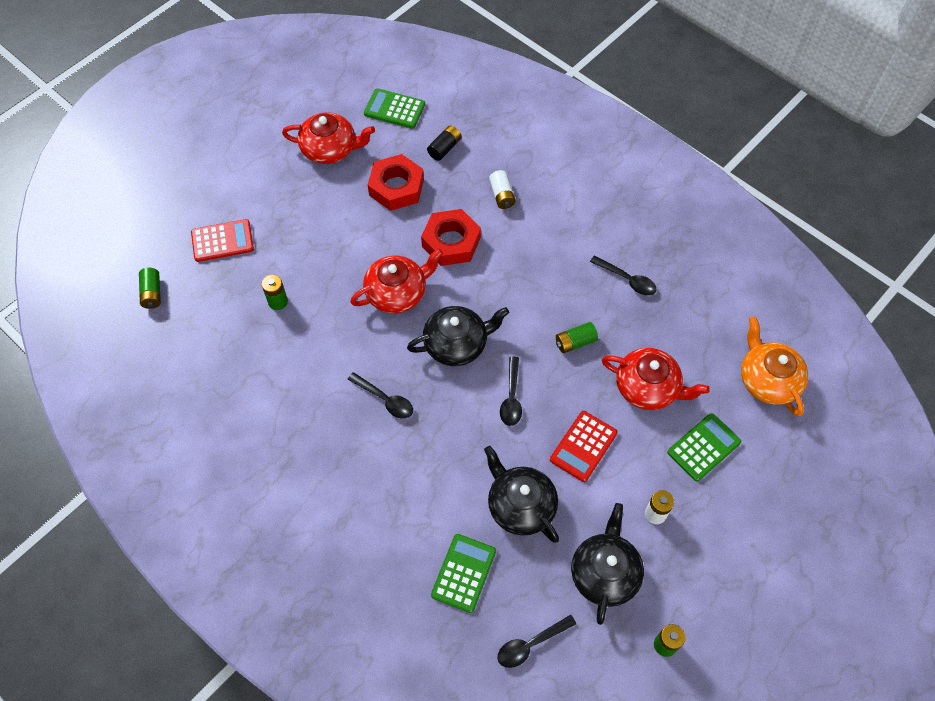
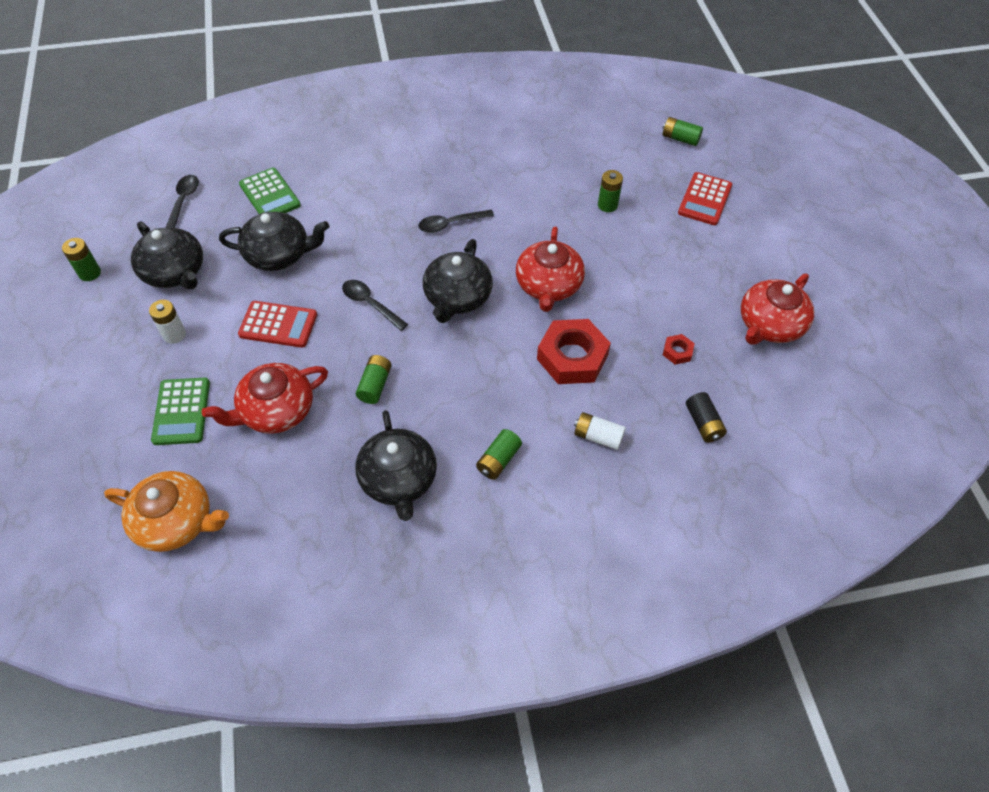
camera: 125 degrees right, 5 degrees down
green calculator [364,88,425,129] -> none
red nut [368,154,424,211] -> red nut [663,334,695,365], size x0.45
red calculator [550,411,618,482] -> red calculator turned 120 degrees clockwise [238,301,317,348]
black spoon [590,256,656,296] -> black teapot [355,410,437,521]
none -> green battery [476,429,522,480]

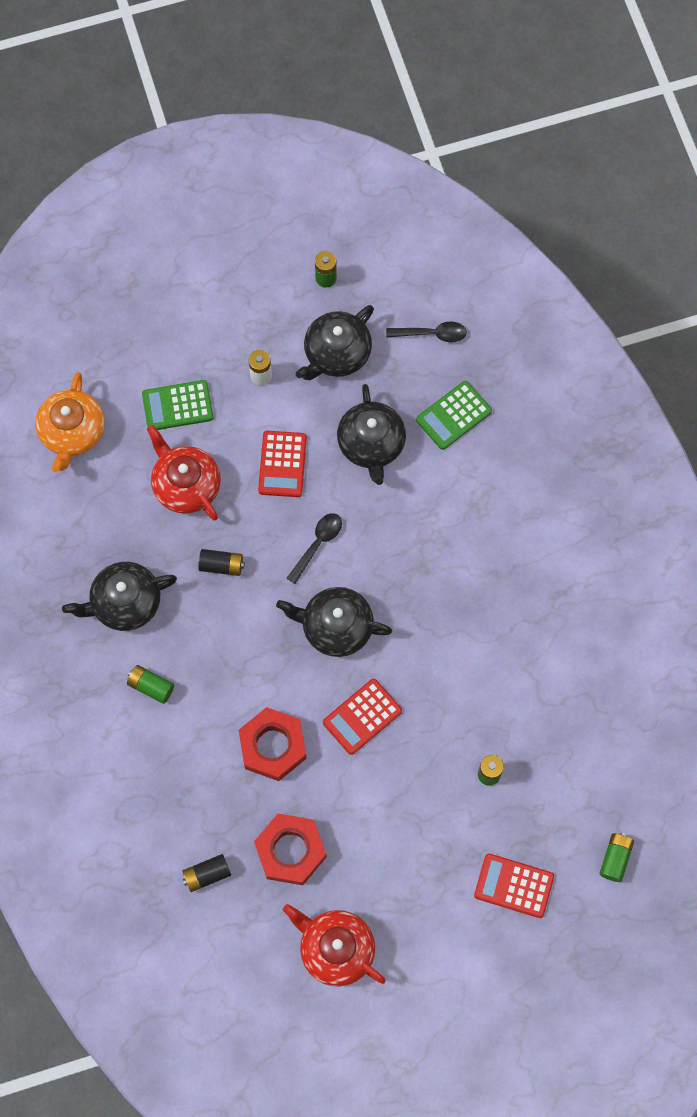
camera: 85 degrees right, 15 degrees up
green battery [356,355,392,404] -> black battery [198,549,245,576]
black spoon [418,210,494,233] -> none
red teapot [516,226,585,312] -> red calculator [323,679,402,755]
white battery [574,412,626,450] -> none
red nut [663,334,695,365] -> red nut [254,814,327,885], size x2.23

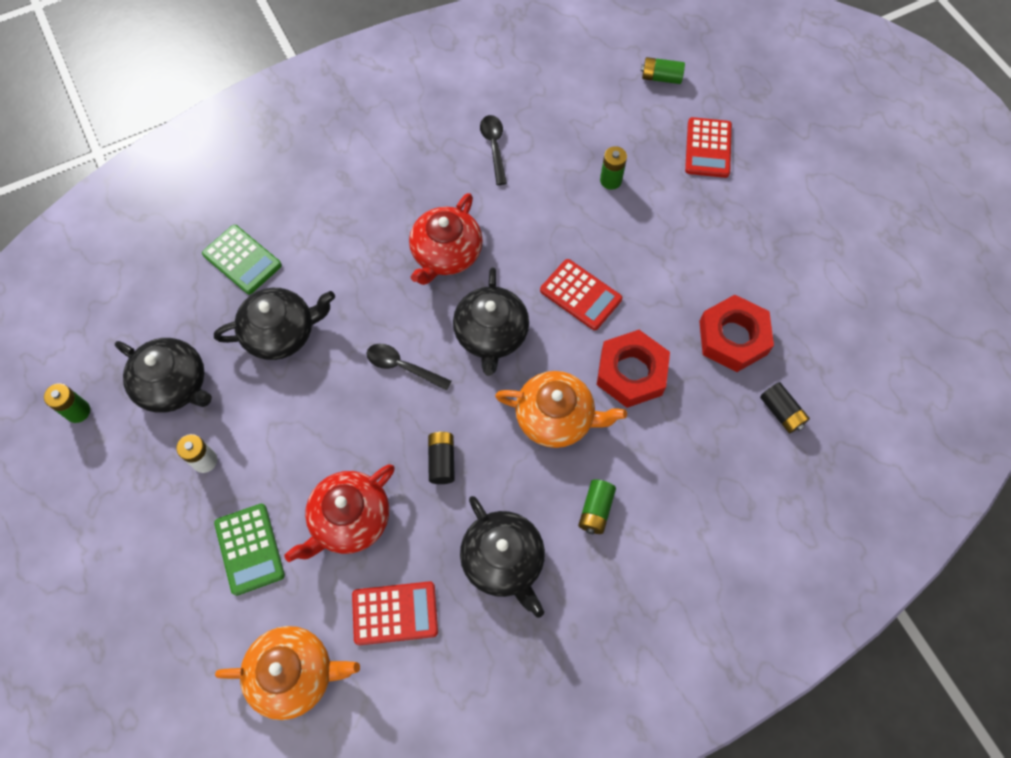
camera: 100 degrees left, 5 degrees down
red calculator [258,431,307,497] -> red calculator moved to [352,581,438,645]
red teapot [283,904,386,987] -> red teapot moved to [409,193,483,285]
black spoon [386,321,467,342] -> black spoon moved to [480,115,507,185]
none -> orange teapot [495,371,627,448]

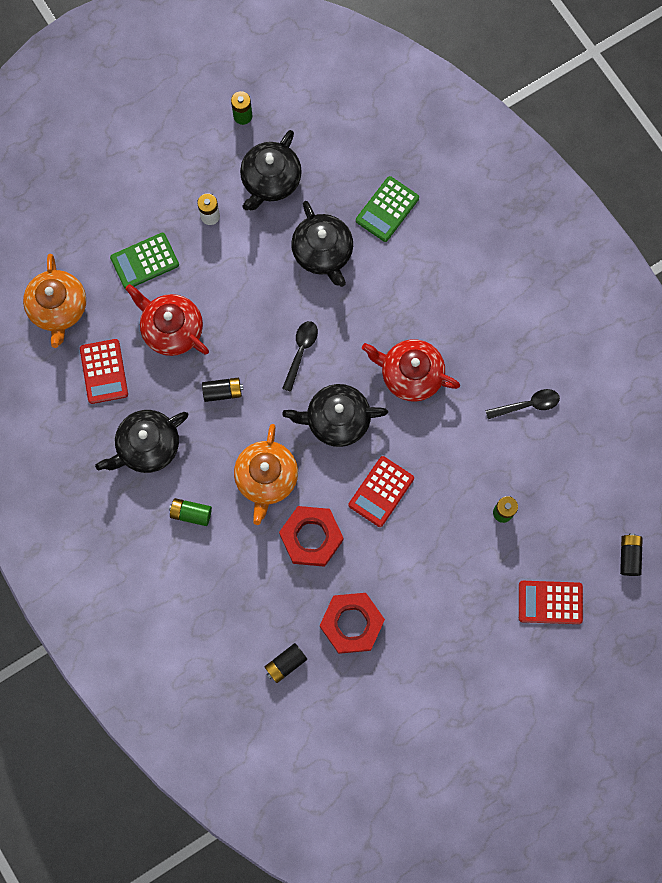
camera: 85 degrees right, 10 degrees up
green battery [641,57,685,84] -> black battery [620,533,643,576]

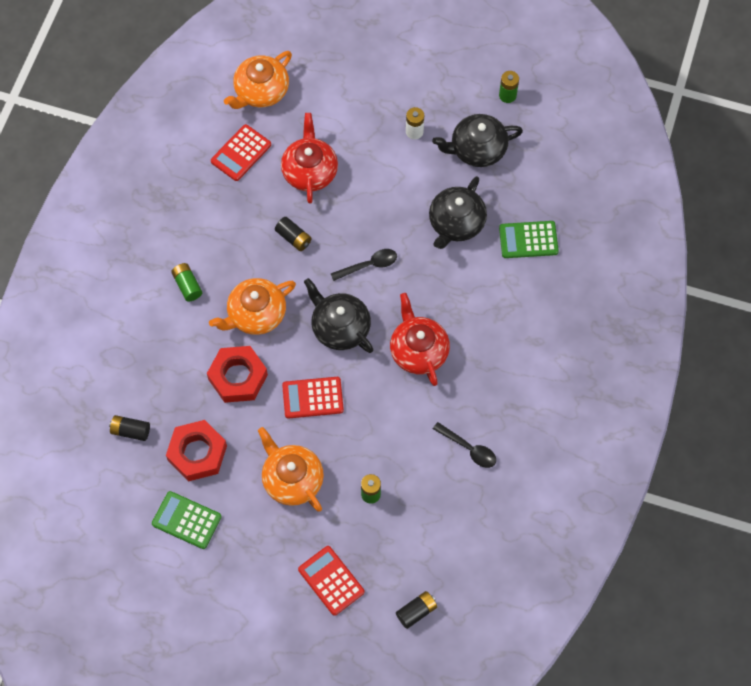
camera: 50 degrees right, 10 degrees down
black teapot [95,410,188,473] -> none
green calculator [110,233,179,289] -> green calculator moved to [152,491,222,549]
none -> orange teapot [258,427,324,512]

